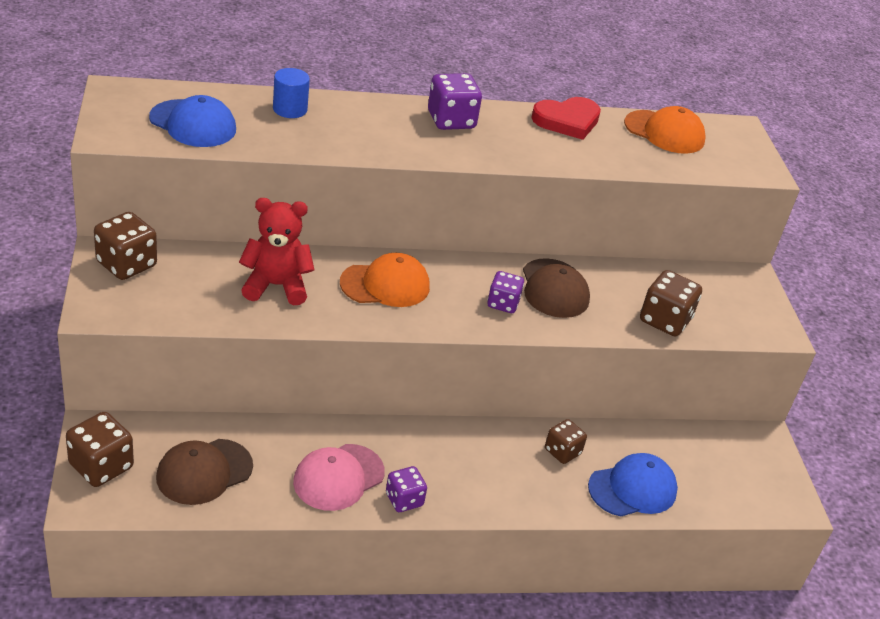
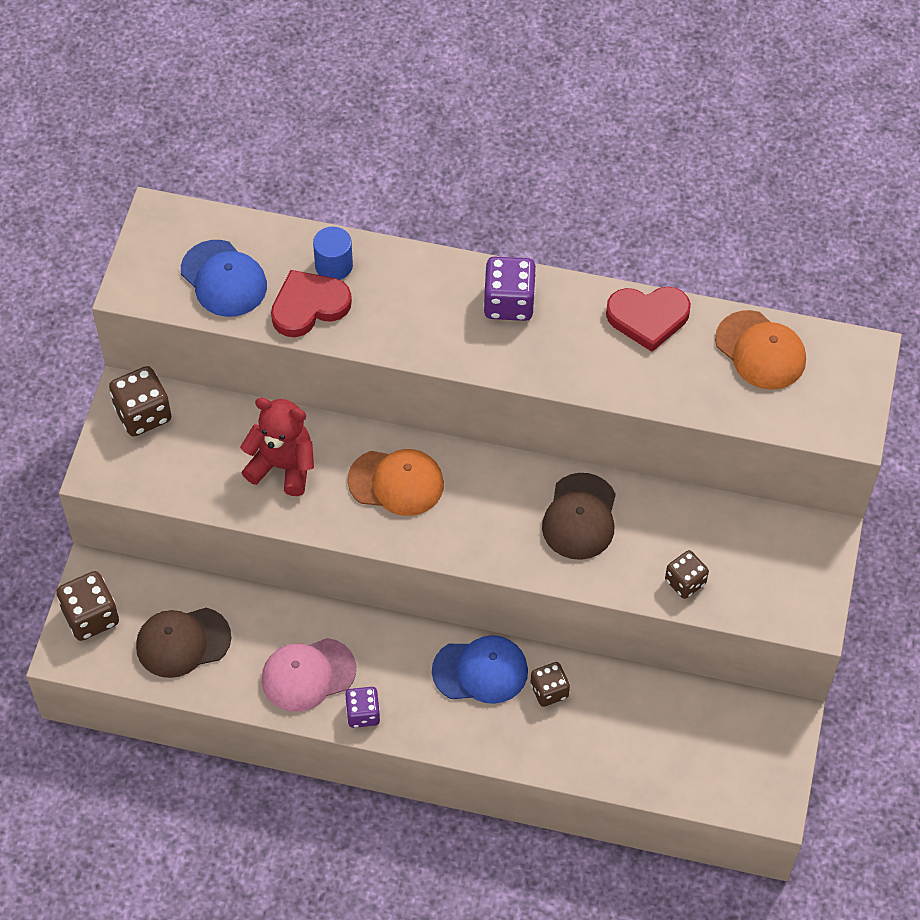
camera: 25 degrees right, 20 degrees up
purple dice [487,271,524,313] -> none
blue cap [588,453,678,517] -> blue cap moved to [432,635,528,704]
brown dice [640,270,702,336] -> brown dice [665,550,709,599], size x0.65
none -> red heart [271,270,352,337]

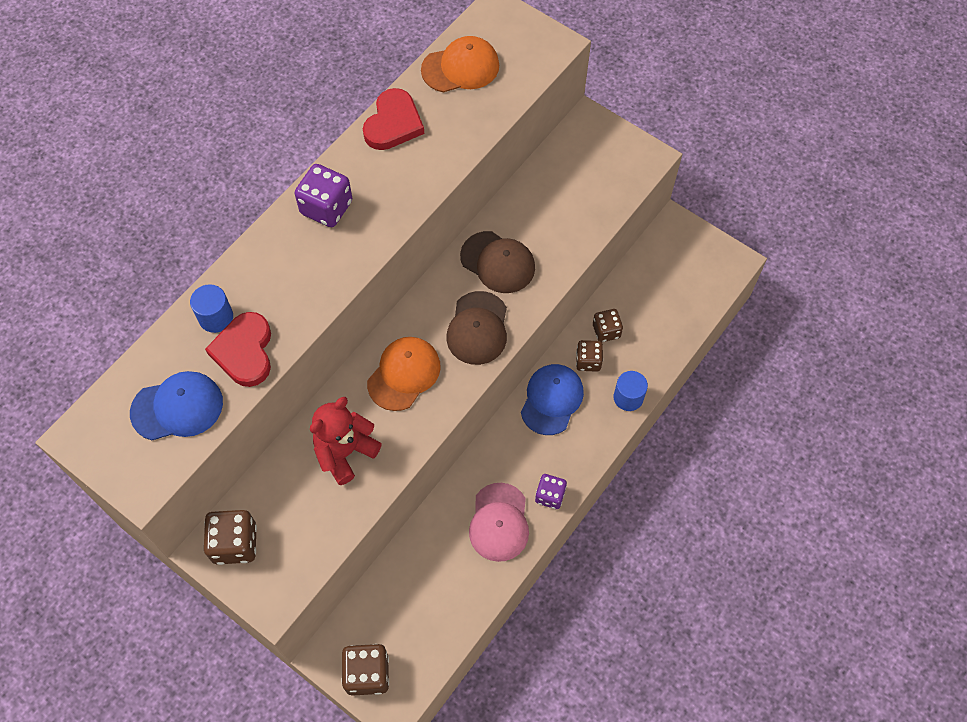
camera: 65 degrees left, 5 degrees up
brown cap [136,608,231,678] -> brown cap moved to [446,291,507,365]
brown dice [665,550,709,599] -> brown dice moved to [593,309,623,342]
none -> blue cylinder [614,371,648,411]

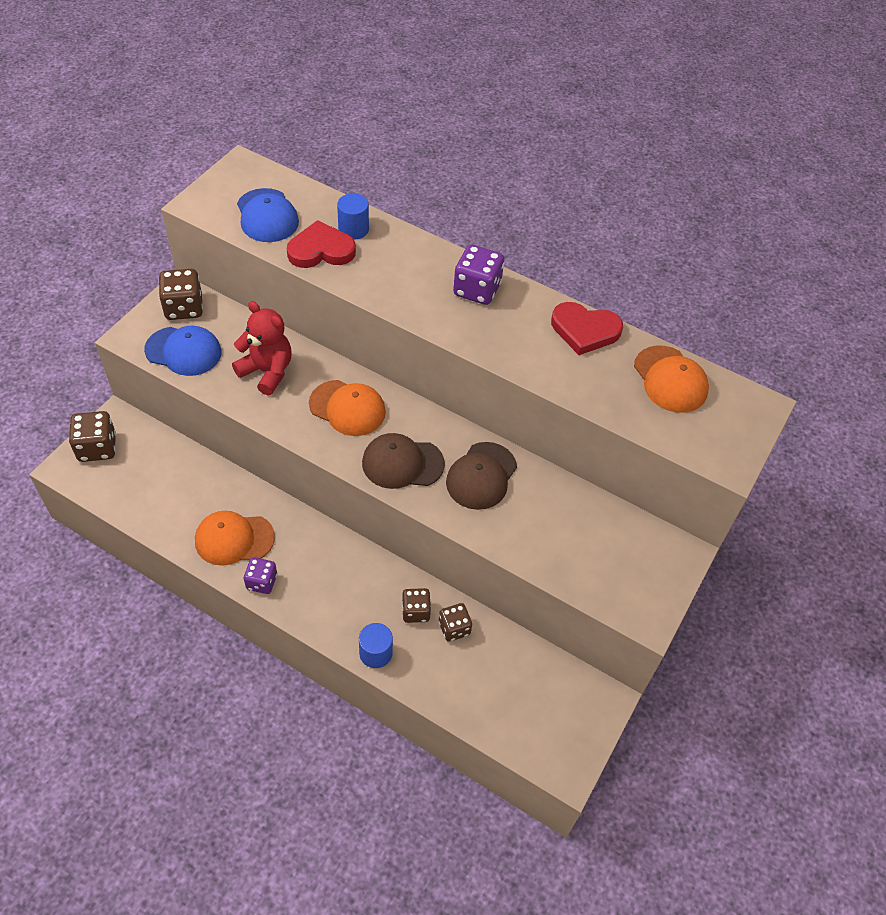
camera: 80 degrees right, 10 degrees down
pink cap [469,483,529,562] -> orange cap [195,511,275,566]
blue cap [521,364,584,435] -> blue cap moved to [144,326,221,376]

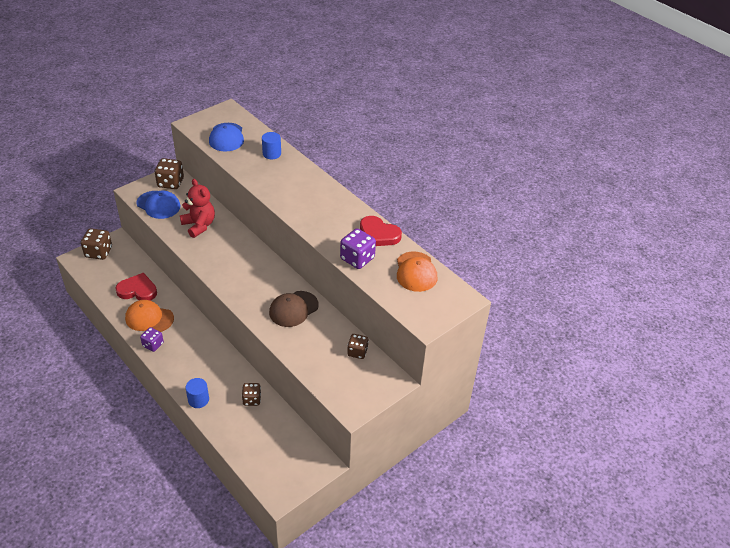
camera: 20 degrees right, 10 degrees down
red heart [287,220,356,268] -> red heart moved to [115,273,157,301]
orange cap [309,380,386,436] -> none
brown cap [362,433,445,489] -> none
brown dice [402,588,431,623] -> brown dice moved to [347,334,369,359]
purple dice [453,245,504,305] -> purple dice moved to [340,228,376,269]

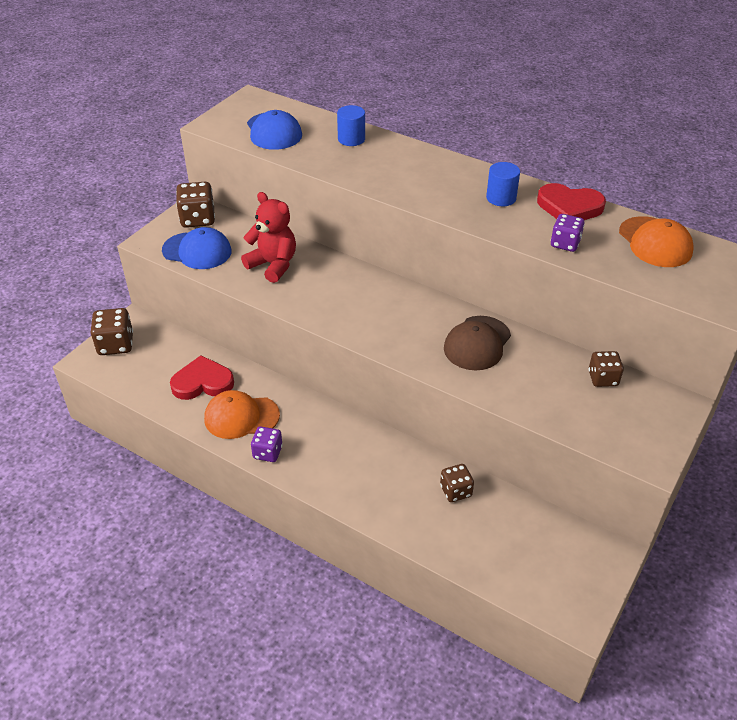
camera: 15 degrees left, 0 degrees up
blue cylinder [186,378,209,408] -> blue cylinder moved to [486,162,520,206]
purple dice [340,228,376,269] -> purple dice [551,214,585,252], size x0.65

